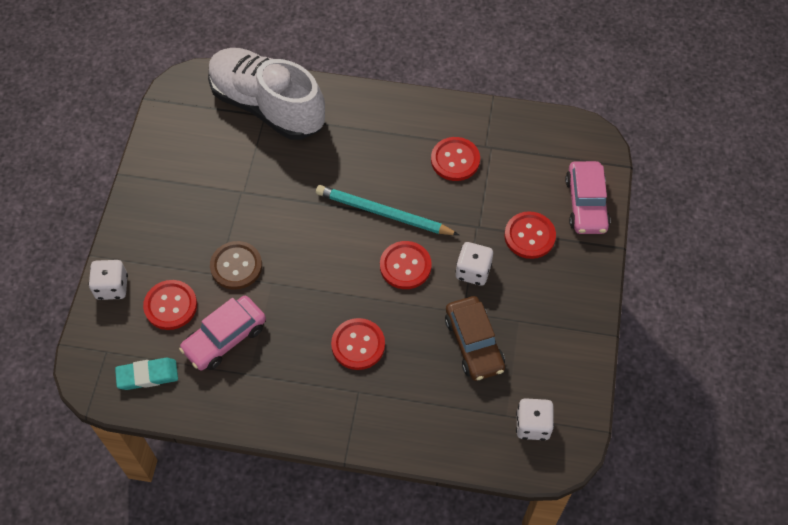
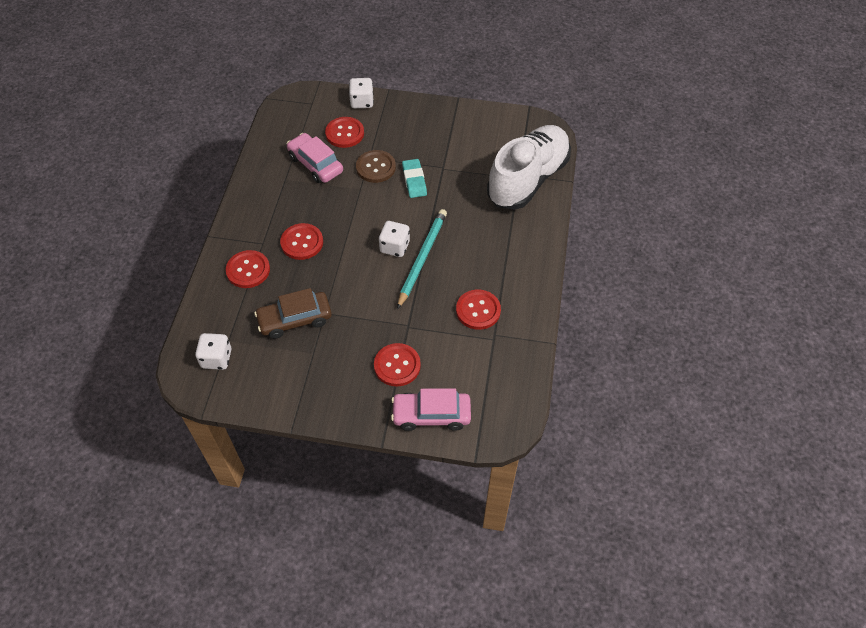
camera: 90 degrees right, 5 degrees down
turquoise eraser [115,358,178,390] -> turquoise eraser moved to [402,159,427,198]
red button [380,241,432,289] -> red button moved to [226,250,270,288]
white dice [455,242,493,286] -> white dice moved to [379,221,410,257]

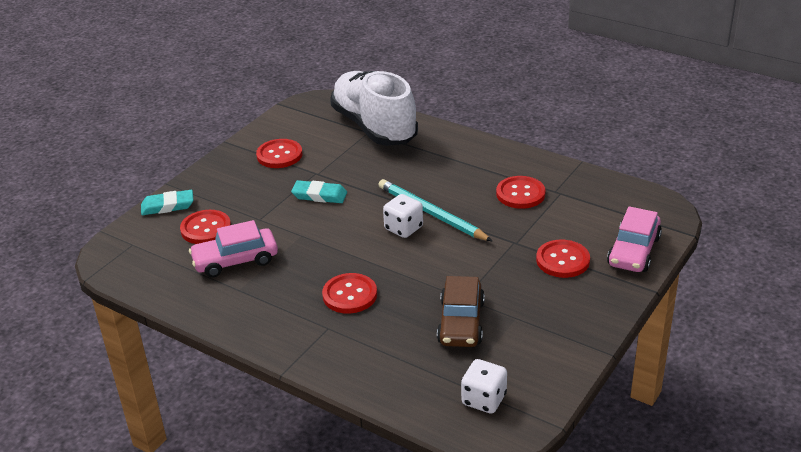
camera: 65 degrees left, 20 degrees down
red button [226,250,270,288] -> red button moved to [256,139,302,168]
white dice [349,78,374,108] -> turquoise eraser [141,190,193,215]
brown button [356,150,396,183] -> none

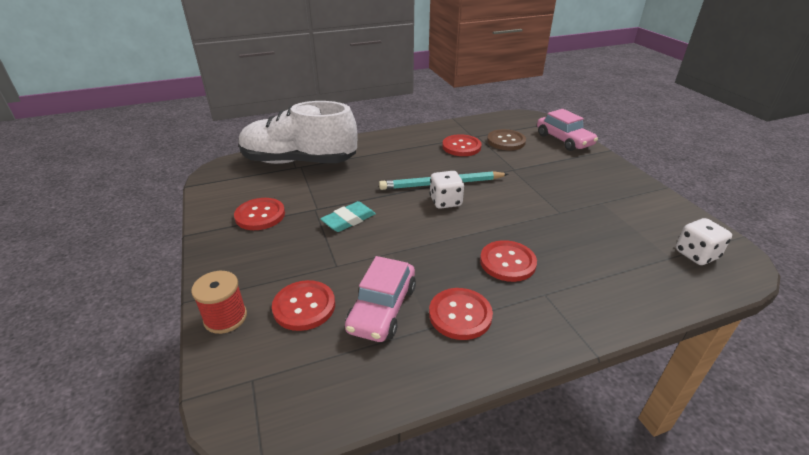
camera: 55 degrees left, 0 degrees up
turquoise eraser [141,190,193,215] -> red spool [191,271,247,334]
brown car [437,276,485,347] -> none
red button [536,240,590,278] -> red button moved to [429,288,493,340]
none -> brown button [487,129,526,150]

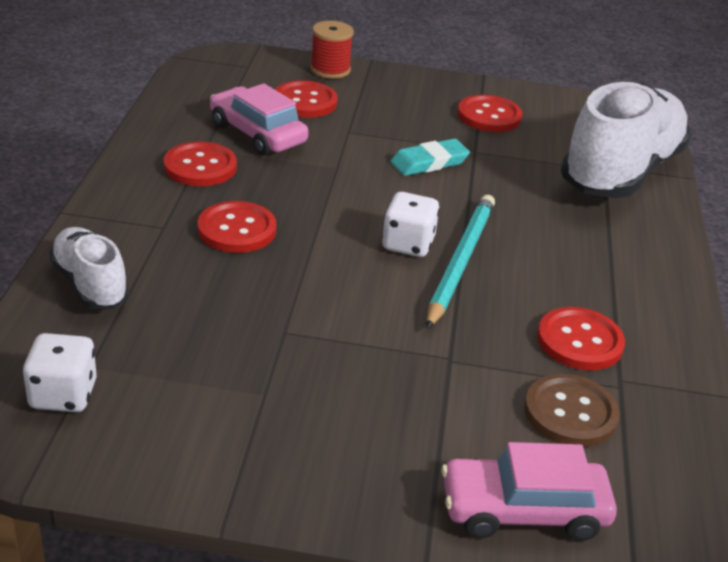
camera: 115 degrees right, 0 degrees up
turquoise eraser [320,201,376,232] -> turquoise eraser turned 75 degrees clockwise [390,139,470,176]
none -> white shoe [49,227,129,309]

